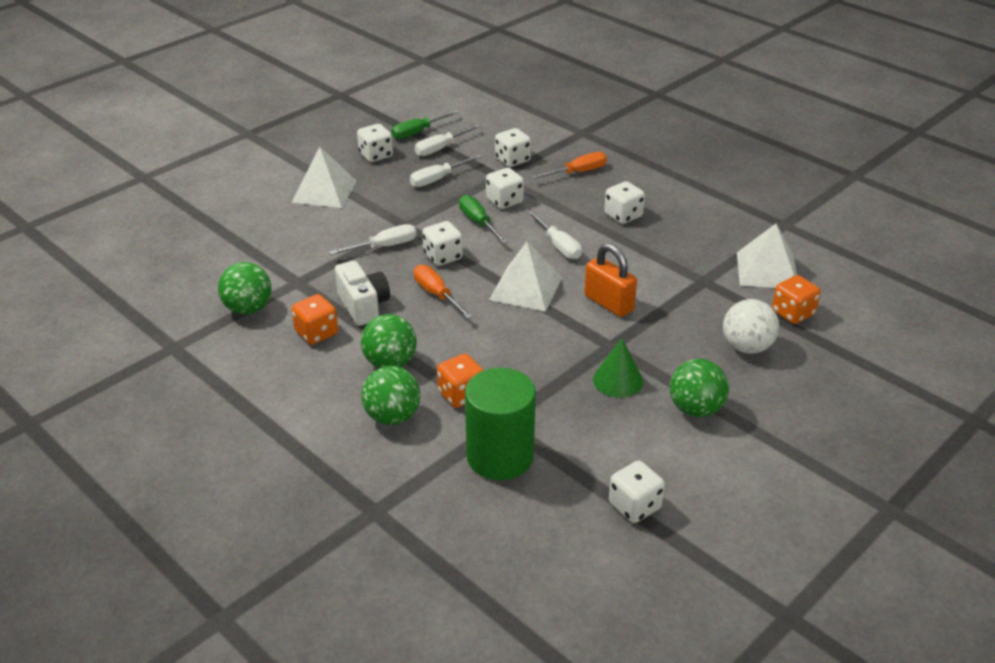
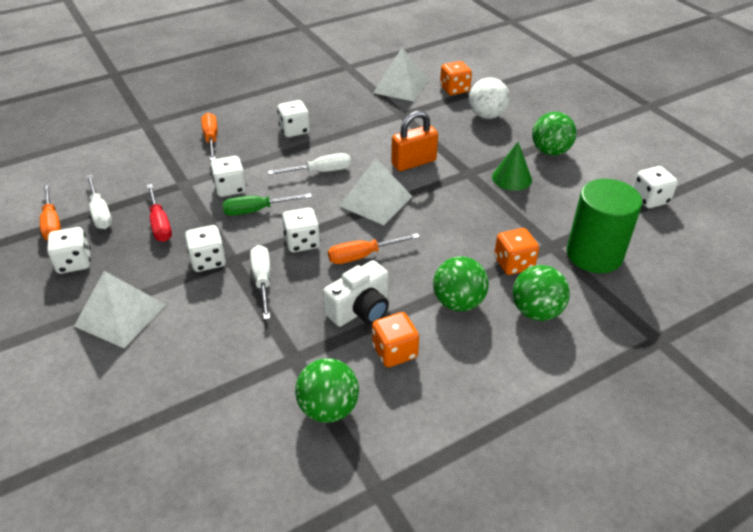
camera: 75 degrees left, 5 degrees up
white camera [335,261,390,326] -> white camera turned 150 degrees clockwise [323,260,389,327]
green screwdriver [391,110,459,139] -> orange screwdriver [40,184,61,241]
white screwdriver [410,155,481,187] -> red screwdriver [147,184,172,242]
white dice [495,128,531,167] -> white dice moved to [185,225,226,272]

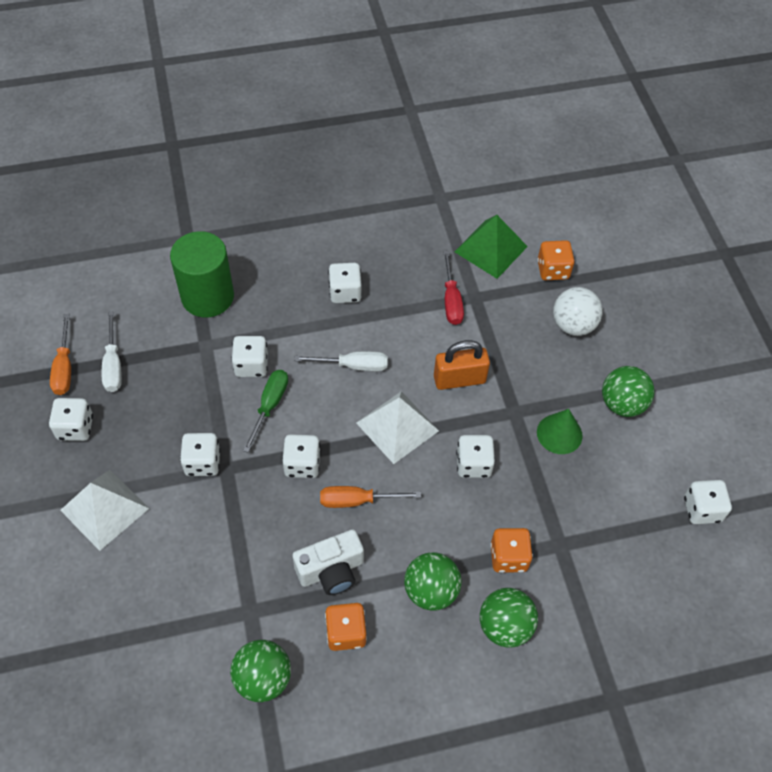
camera: 15 degrees right, 15 degrees up
red screwdriver [147,184,172,242] -> red screwdriver moved to [443,250,464,325]
orange screwdriver [201,113,218,161] -> none
green screwdriver [223,194,312,216] -> green screwdriver turned 105 degrees clockwise [243,370,288,453]
white screwdriver [250,245,271,320] -> none
white pyramid [373,47,428,102] -> green pyramid [454,215,528,279]
green cylinder [566,179,642,273] -> green cylinder moved to [170,231,234,317]
none -> white dice [456,435,495,478]

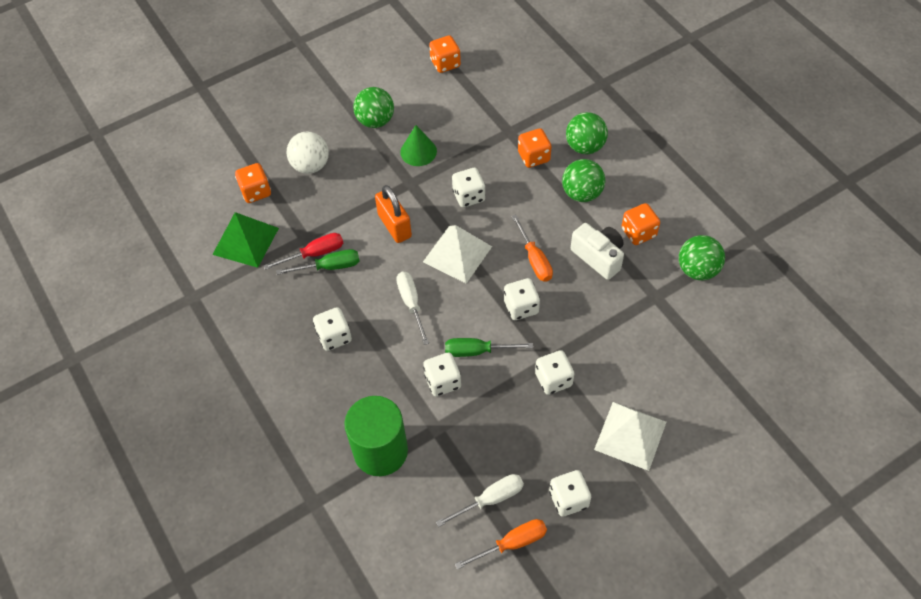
camera: 105 degrees left, 0 degrees up
white dice [684,480,732,524] -> orange dice [429,35,461,73]
none -> green screwdriver [276,249,359,275]

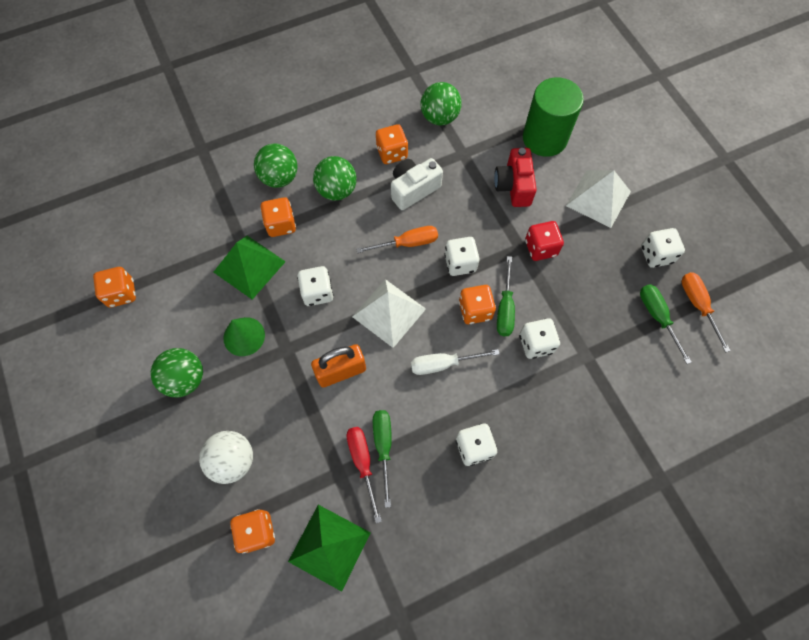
camera: 85 degrees left, 10 degrees up
green cylinder [344,396,408,476] -> green cylinder moved to [523,77,584,157]
white screwdriver [436,474,524,527] -> green screwdriver [640,284,692,364]
white dice [535,350,574,395] -> red dice [525,221,564,261]
none -> green pyramid [214,236,286,300]
none -> orange dice [459,285,496,324]
none -> red camera [494,148,537,207]

